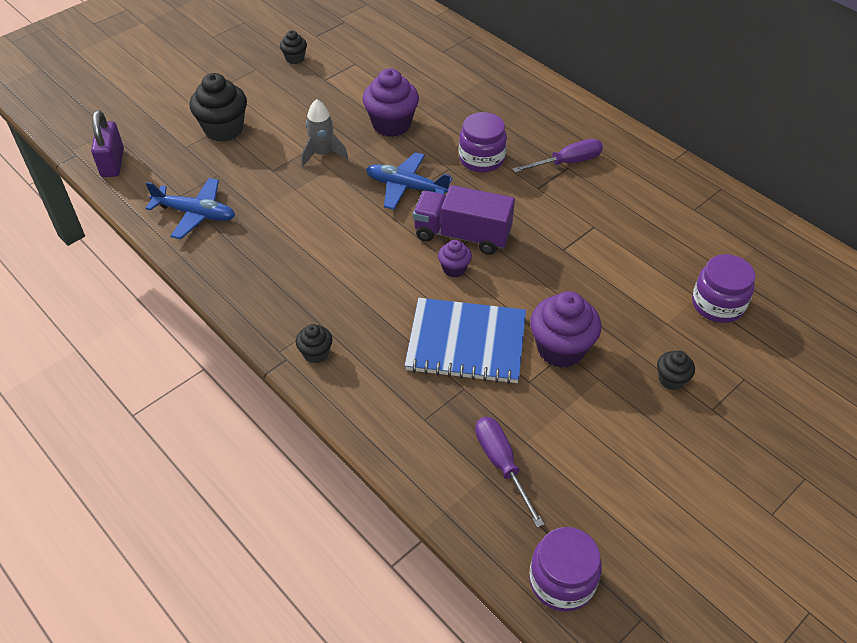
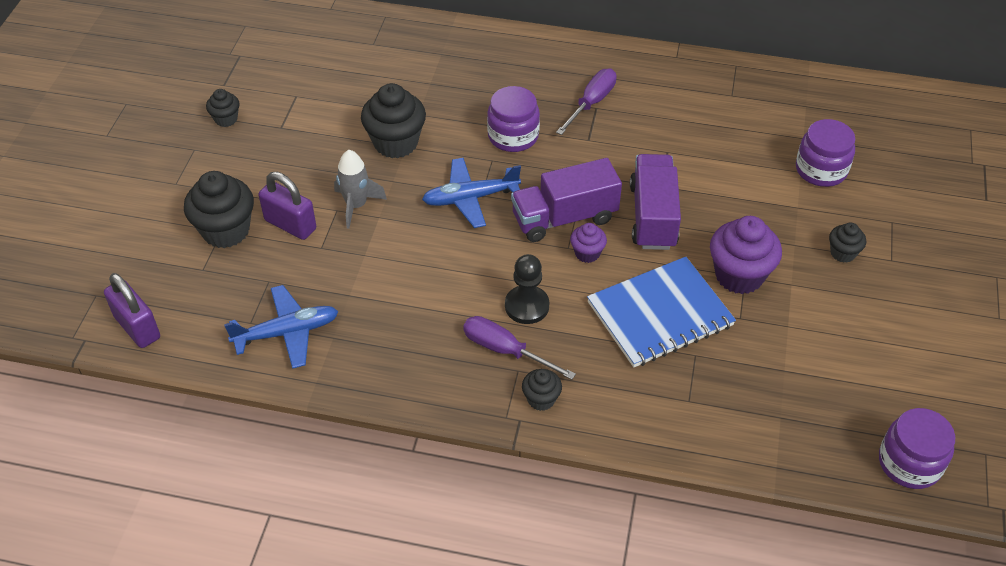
camera: 35 degrees left, 0 degrees up
purple cupcake [363,68,419,137] -> black cupcake [361,83,426,158]
purple screwdriver [475,417,545,528] -> purple screwdriver moved to [463,316,576,380]
none -> purple padlock [258,172,316,240]
none -> black pawn [505,254,549,324]
none -> purple truck [630,154,681,250]

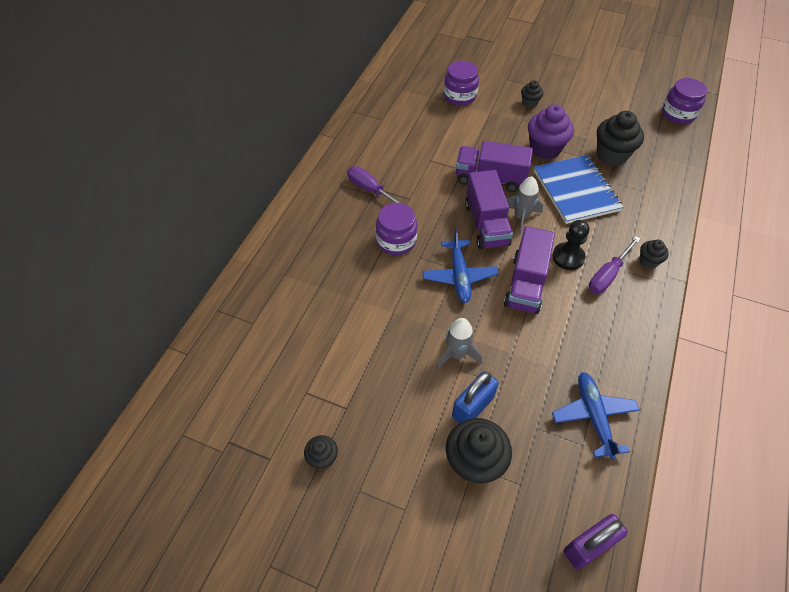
camera: 80 degrees left, 5 degrees up
purple padlock [258,172,316,240] -> blue padlock [452,371,499,423]
black cupcake [361,83,426,158] -> black cupcake moved to [597,111,644,166]
purple cupcake [570,223,607,263] -> grey rocket [507,177,543,235]
none -> purple truck [504,226,555,314]

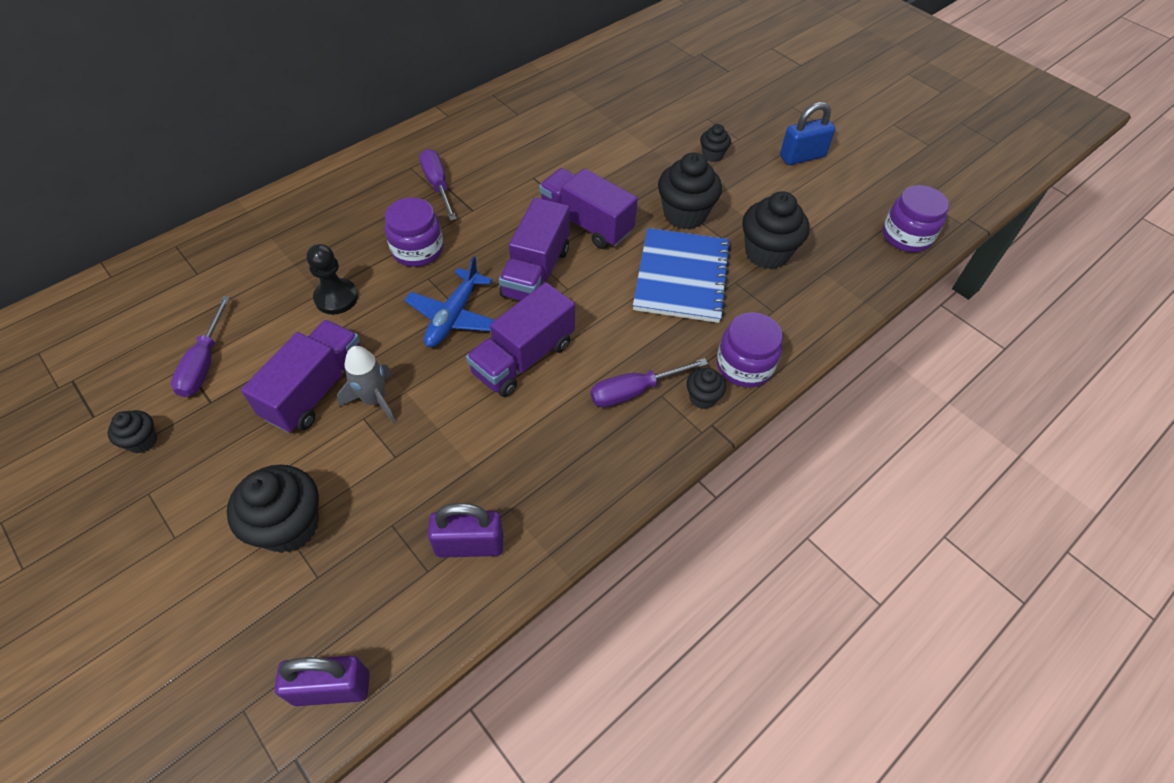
camera: 25 degrees right, 0 degrees up
purple jar [444,61,479,105] -> purple jar moved to [717,312,783,387]
blue padlock [452,371,499,423] -> blue padlock moved to [780,102,835,165]
grey rocket [507,177,543,235] -> none
purple cupcake [528,105,574,160] -> black cupcake [658,153,722,230]
black pawn [552,220,589,270] -> black pawn moved to [306,244,358,314]
blue plane [552,372,640,459] -> purple padlock [428,503,503,558]
none -> purple screwdriver [171,296,230,397]
none -> purple truck [241,320,360,433]

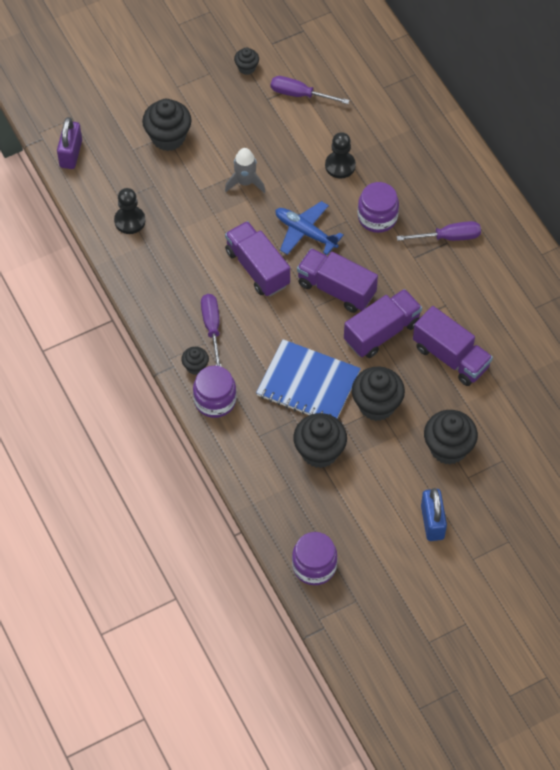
camera: 105 degrees right, 5 degrees up
purple truck [241,320,360,433] -> purple truck moved to [413,306,493,386]
purple padlock [428,503,503,558] -> black pawn [114,188,145,234]
black cupcake [700,124,731,162] -> black cupcake [424,410,478,465], size x1.91

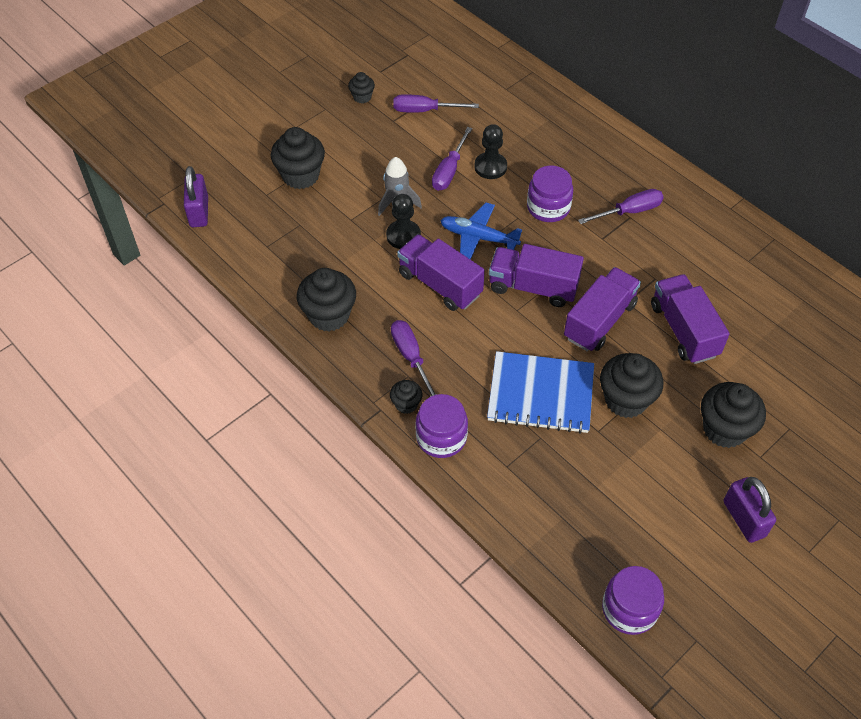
camera: 15 degrees left, 5 degrees down
black pawn [114,188,145,234] -> black pawn moved to [386,194,421,249]
black cupcake [293,413,347,468] -> black cupcake moved to [297,268,356,332]
purple truck [413,306,493,386] -> purple truck turned 135 degrees counterclockwise [651,274,730,364]
blue padlock [421,488,447,541] -> purple padlock [724,477,776,543]
none -> purple screwdriver [432,127,472,191]

